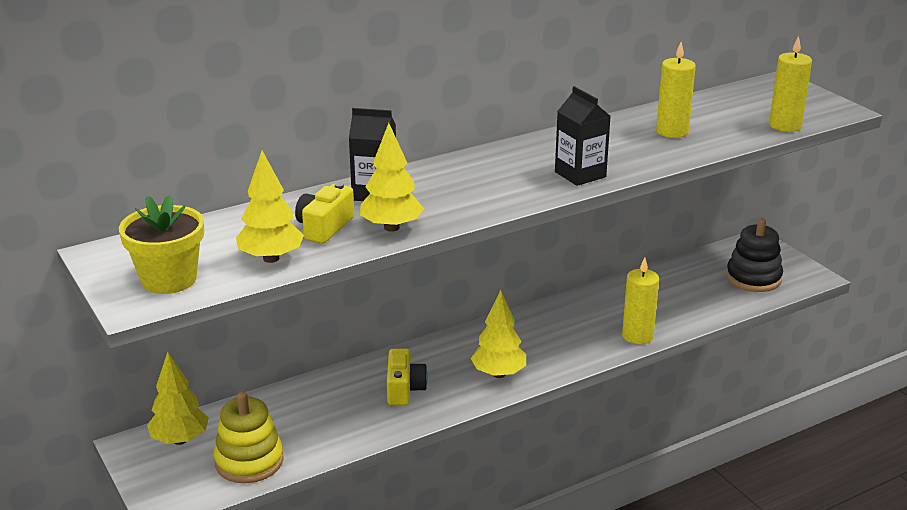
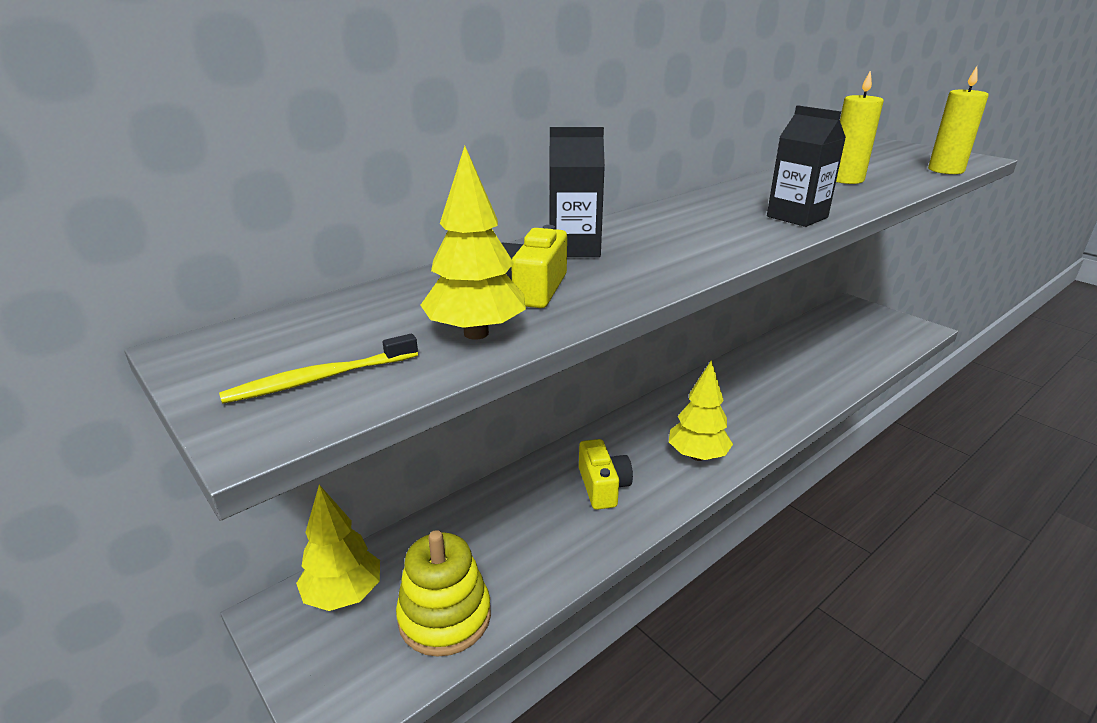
camera: 10 degrees left, 0 degrees up
yellow flower pot [119,195,204,294] -> yellow toothbrush [219,334,418,404]
yellow tree [360,123,424,232] -> none
yellow candle [622,258,659,344] -> none
black stacking toy [726,218,783,292] -> none

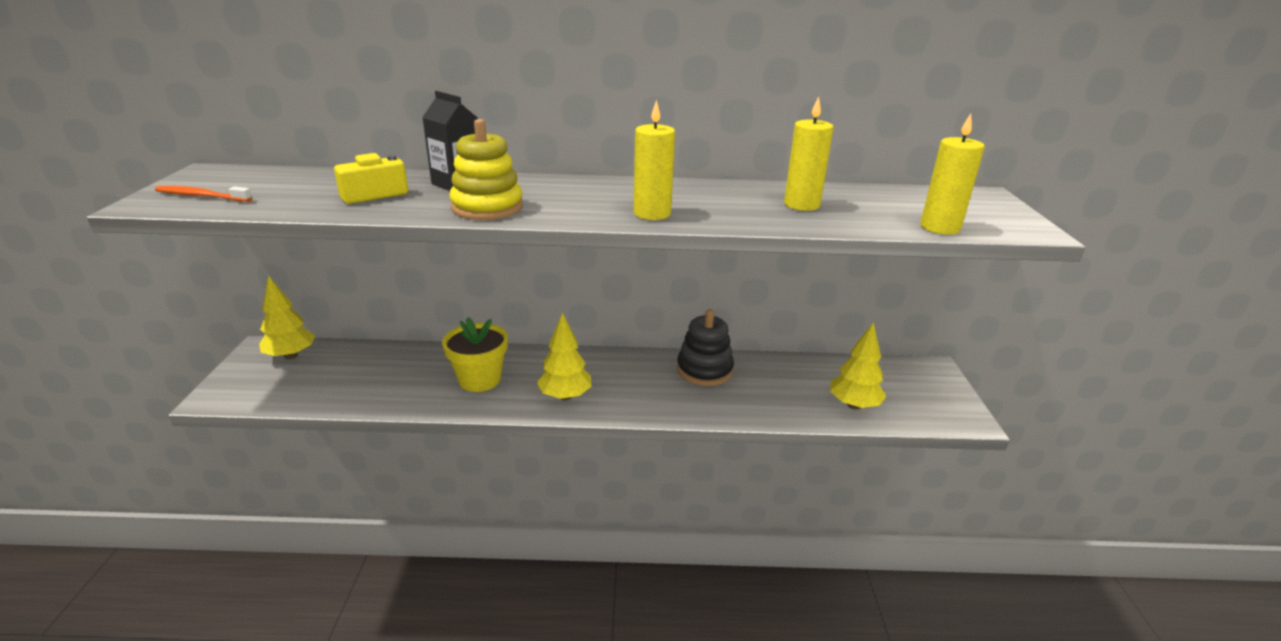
camera: 40 degrees right, 0 degrees up
yellow toothbrush [219,334,418,404] -> orange toothbrush [155,186,252,202]
yellow stacking toy [396,530,491,657] -> yellow stacking toy moved to [449,119,523,220]
yellow tree [421,146,526,340] -> yellow tree moved to [830,322,886,409]
yellow camera [579,439,633,510] -> yellow flower pot [442,317,508,392]
black carton [767,105,846,227] -> yellow candle [633,100,675,220]
none -> black stacking toy [677,309,734,386]

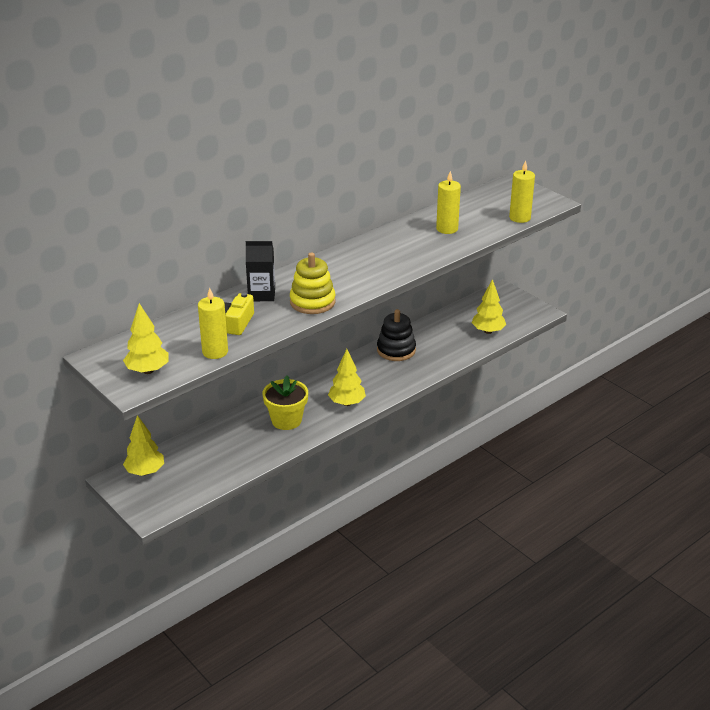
camera: 40 degrees left, 5 degrees up
orange toothbrush [155,186,252,202] -> yellow tree [123,303,169,374]
yellow candle [633,100,675,220] -> yellow candle moved to [198,288,228,359]

